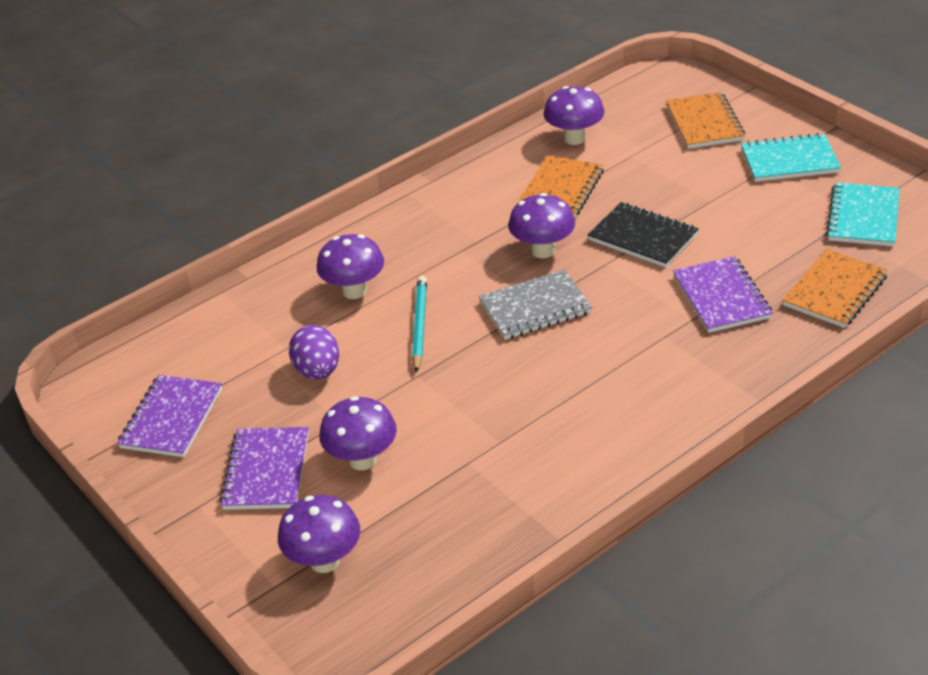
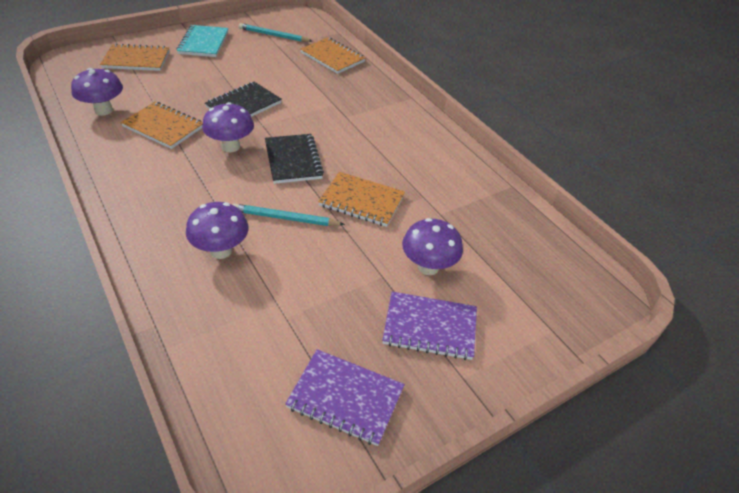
camera: 90 degrees left, 5 degrees up
purple mushroom [278,495,360,573] -> none
purple egg [289,325,339,380] -> none
grey notebook [479,270,592,340] -> black notebook [265,134,324,184]
purple notebook [673,256,773,333] -> none
turquoise notebook [826,182,900,247] -> turquoise pencil [239,23,312,42]
none -> orange notebook [318,172,405,227]

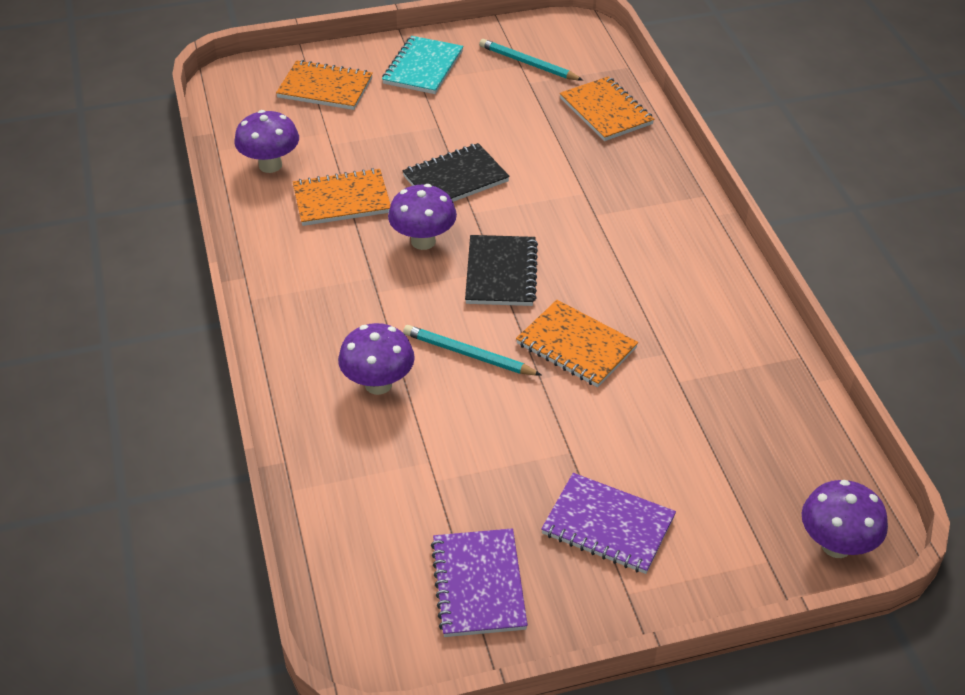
camera: 20 degrees right, 0 degrees up
orange notebook [121,102,203,149] -> orange notebook turned 60 degrees counterclockwise [293,168,391,226]
purple notebook [285,349,405,446] -> purple notebook turned 45 degrees clockwise [431,528,528,637]
purple mushroom [402,218,463,275] -> purple mushroom moved to [801,480,888,558]

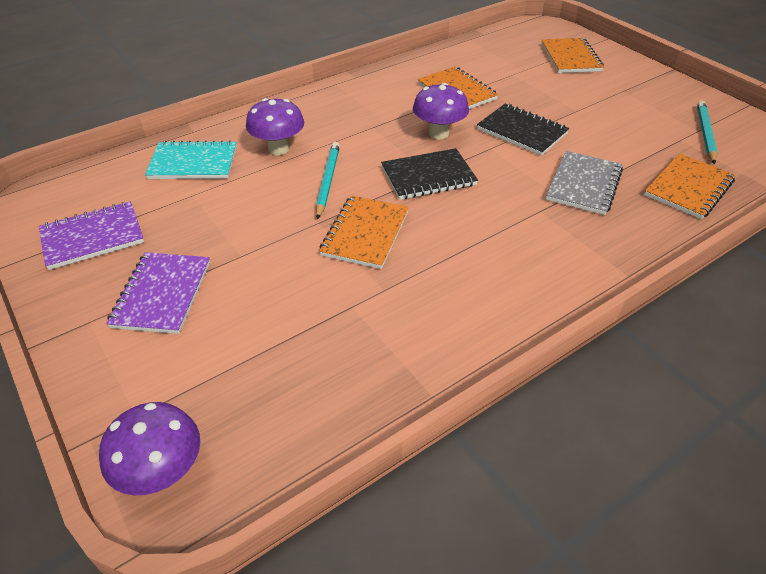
camera: 70 degrees right, 0 degrees up
purple mushroom [234,110,299,173] -> none
turquoise notebook [382,36,463,94] -> turquoise notebook moved to [145,140,237,179]
none -> grey notebook [546,151,623,215]

